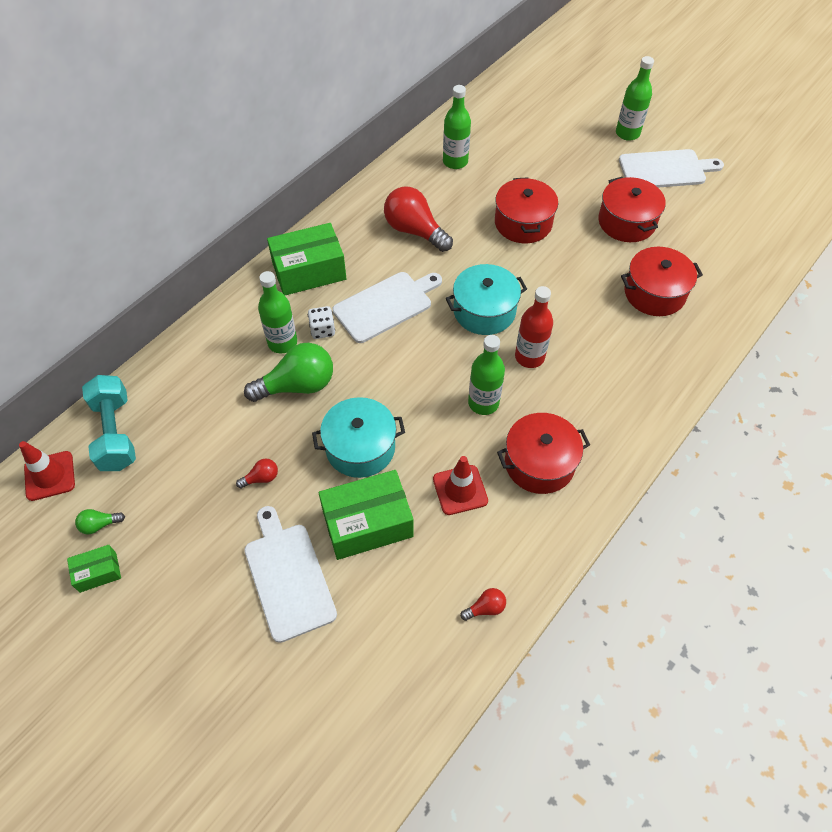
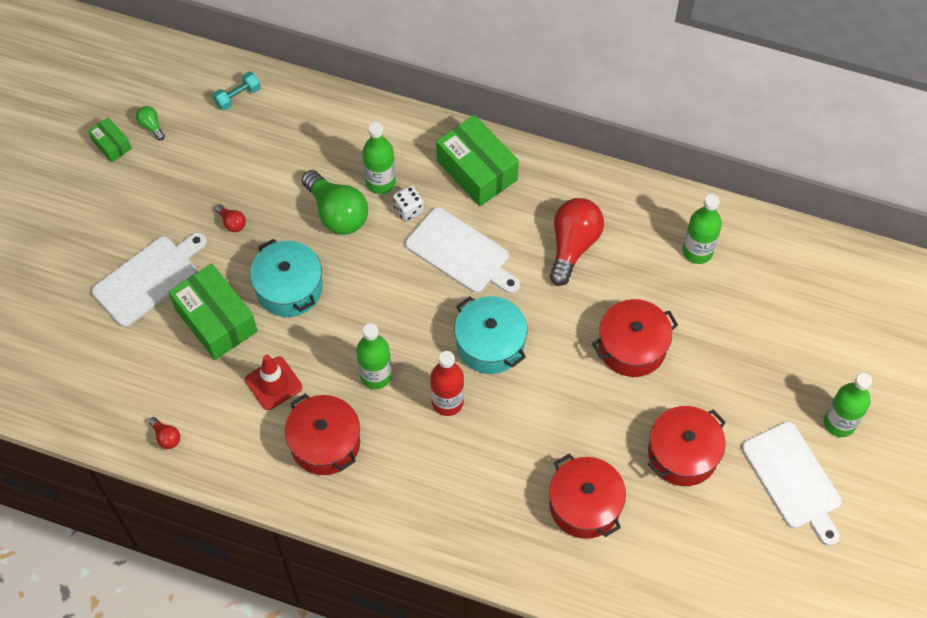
camera: 70 degrees right, 5 degrees up
red traffic cone [19,441,75,501] -> none
turquoise dumbbell [82,375,136,471] -> turquoise dumbbell [213,71,261,111], size x0.55

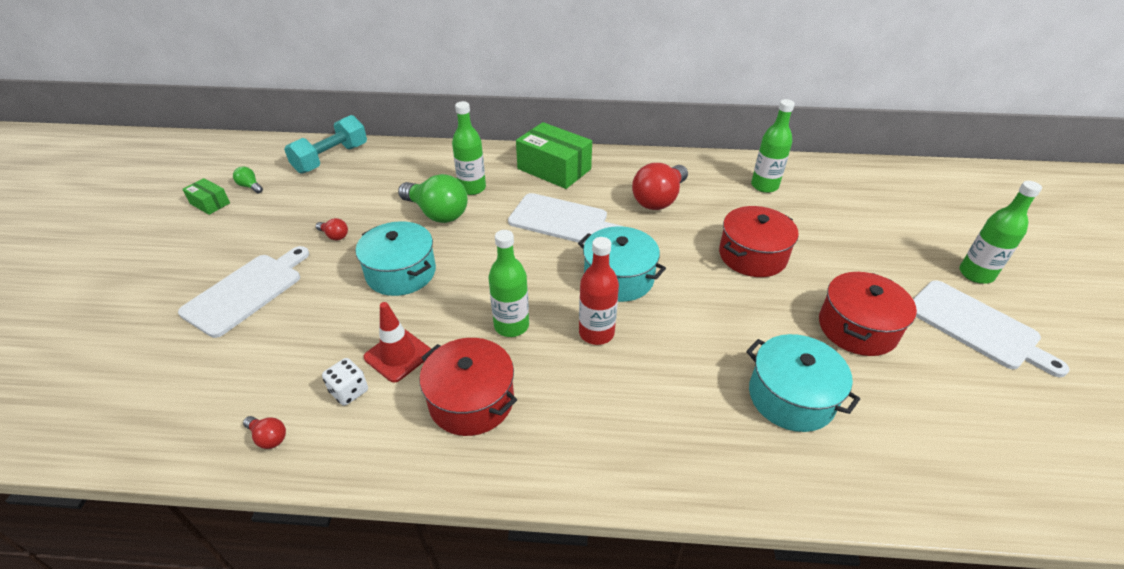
camera: 15 degrees left, 20 degrees down
green box [169,263,257,360] -> none
turquoise dumbbell [213,71,261,111] -> turquoise dumbbell [284,115,367,174], size x1.83
white dice [393,185,424,221] -> white dice moved to [322,358,368,406]
red pot [549,453,626,539] -> turquoise pot [746,334,860,432]
red light bulb [550,198,604,286] -> red light bulb turned 150 degrees counterclockwise [632,163,688,210]

